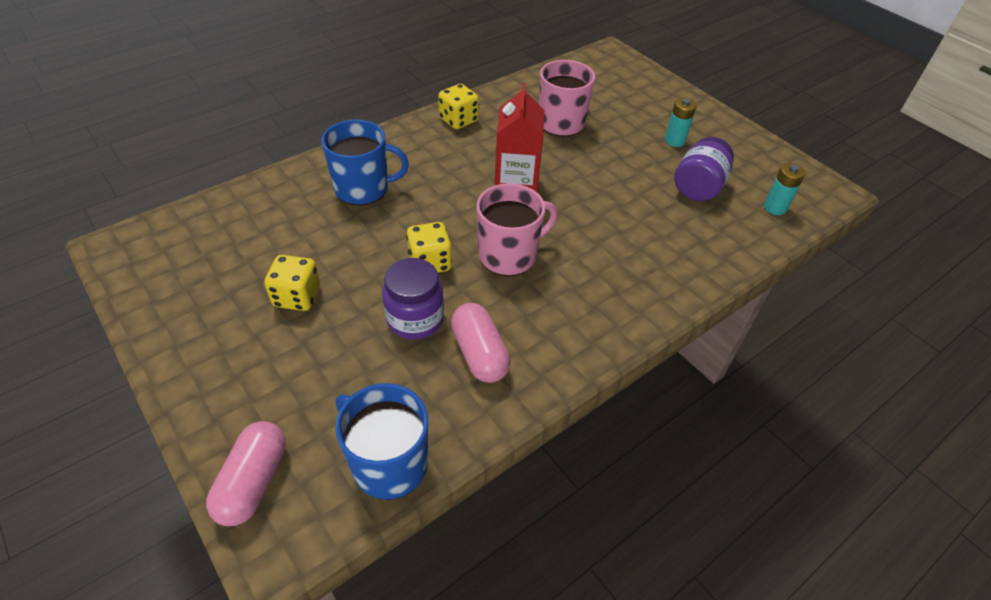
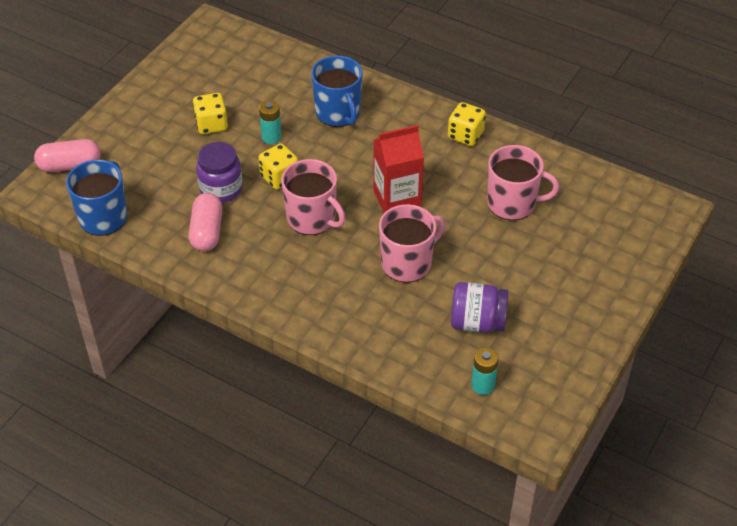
camera: 70 degrees right, 0 degrees up
pink capsule [451,303,510,383] -> pink capsule turned 45 degrees counterclockwise [189,193,223,251]
turquoise battery [665,98,697,147] -> turquoise battery moved to [259,100,282,144]
none -> pink mug [379,204,445,283]

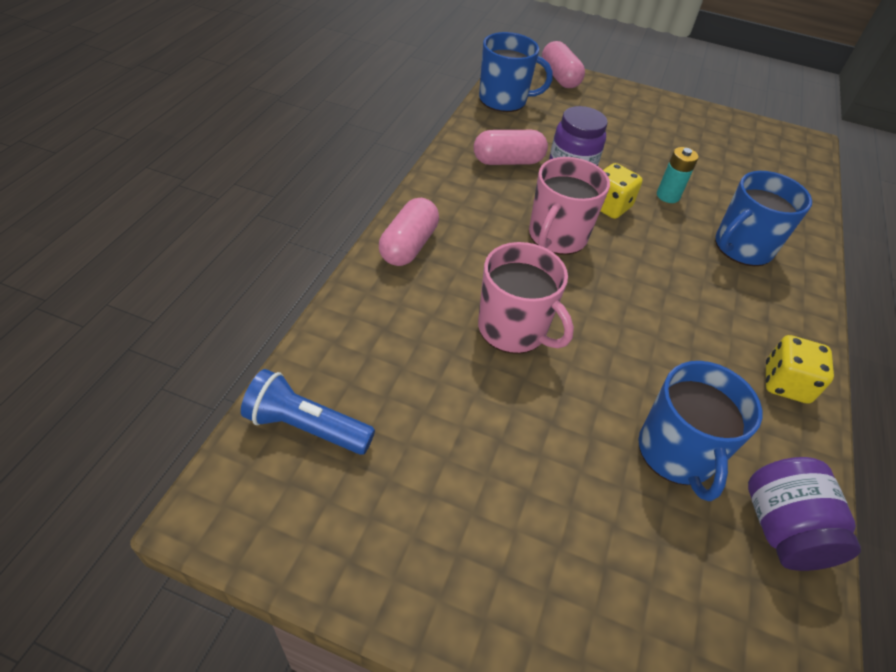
camera: 75 degrees right, 0 degrees up
yellow dice [192,93,228,134] -> none
red carton [373,125,424,213] -> none
purple jar [451,282,508,333] -> purple jar moved to [748,457,861,571]
turquoise battery [471,348,498,395] -> blue flashlight [241,369,375,455]
pink mug [487,145,559,220] -> blue mug [639,361,762,501]
none -> pink capsule [379,198,439,266]

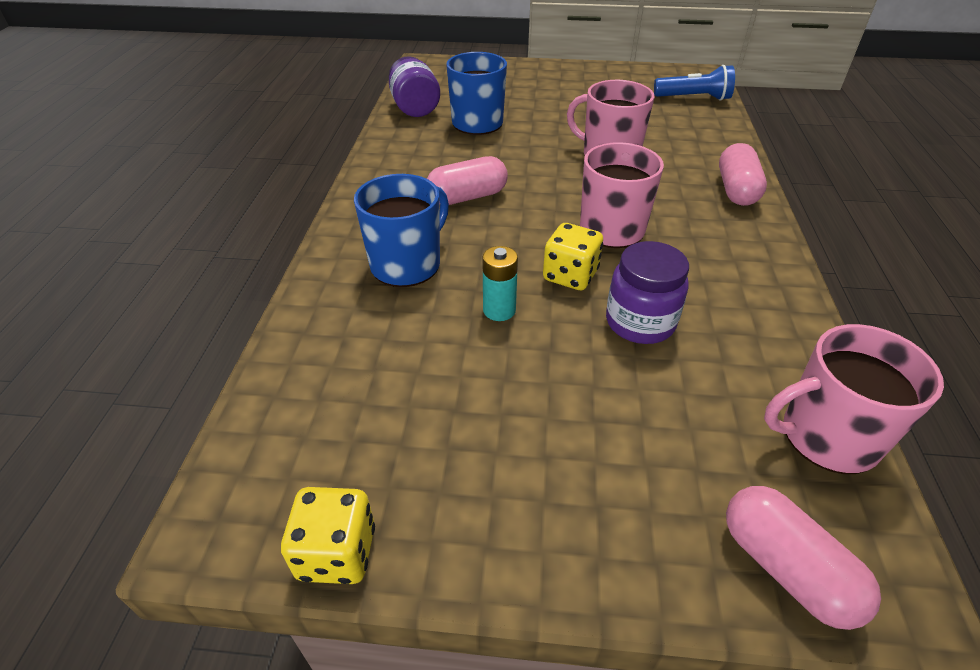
camera: 170 degrees right, 5 degrees down
pink capsule [474,130,548,165] -> pink capsule moved to [427,156,508,205]
blue mug [479,32,553,112] -> pink mug [764,324,944,474]
yellow dice [766,335,834,404] -> yellow dice moved to [281,487,375,584]

